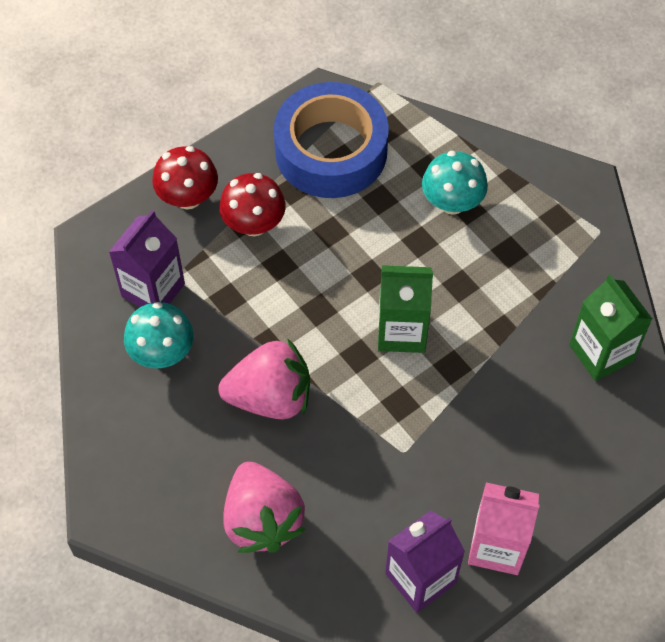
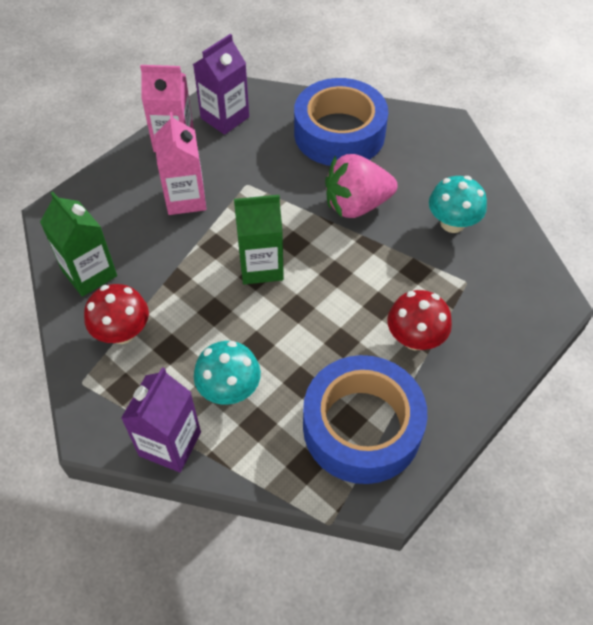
camera: 170 degrees right, 5 degrees down
purple carton [109,210,185,307] -> purple carton moved to [121,367,201,472]
red mushroom [152,146,218,209] -> red mushroom moved to [84,284,149,344]
pink strawberry [223,462,306,553] -> blue tape [294,78,388,166]
none -> pink carton [154,112,206,215]

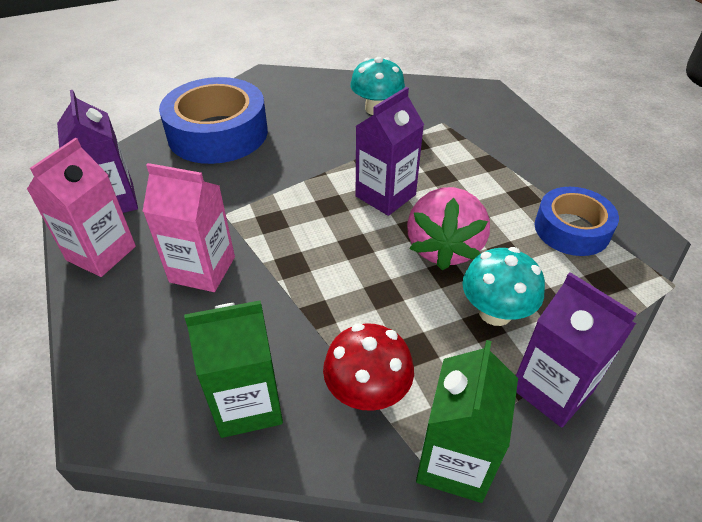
camera: 65 degrees left, 10 degrees down
green carton [234,195,284,285] -> green carton moved to [416,340,518,503]
blue tape [303,355,427,484] -> blue tape [535,187,619,256], size x0.62
pink strawberry [325,154,398,218] -> pink strawberry moved to [407,187,490,270]
red mushroom [387,290,452,350] -> none
none -> purple carton [356,87,424,216]

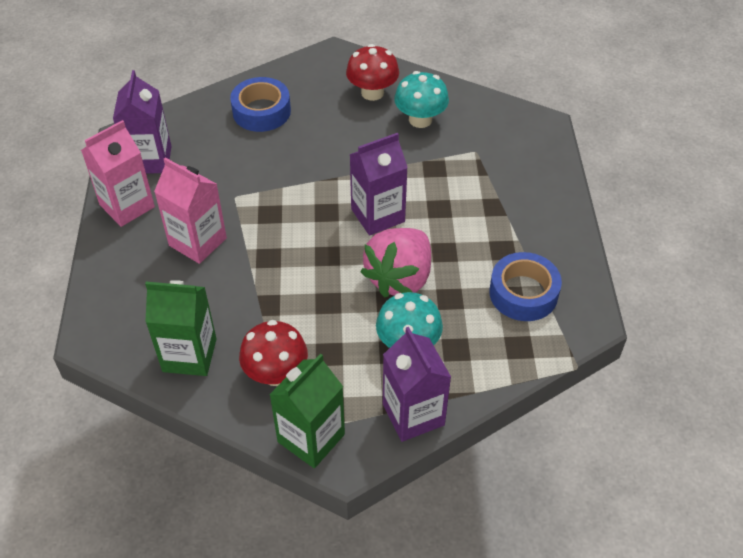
camera: 20 degrees right, 5 degrees up
blue tape [159,77,268,164] -> blue tape [230,77,291,132], size x0.62
none -> red mushroom [346,44,399,101]

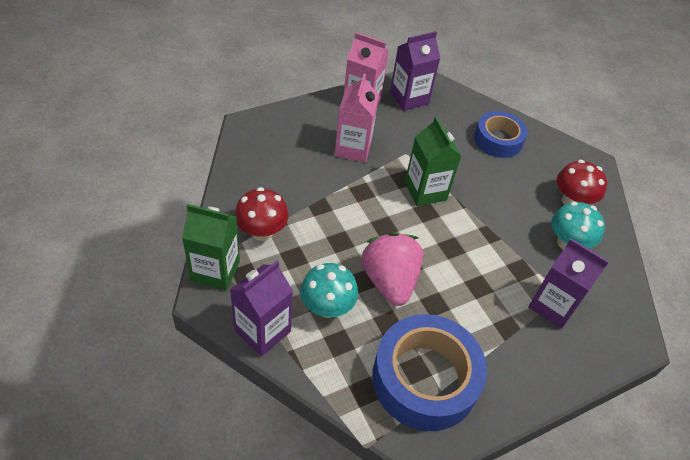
camera: 60 degrees right, 0 degrees up
green carton [145,280,217,376] -> green carton moved to [405,117,461,206]
purple carton [349,133,408,236] -> purple carton moved to [528,238,609,329]
pink strawberry [361,228,431,298] -> pink strawberry turned 75 degrees clockwise [362,232,423,306]
blue tape [489,252,562,321] -> blue tape [372,314,487,431], size x1.63

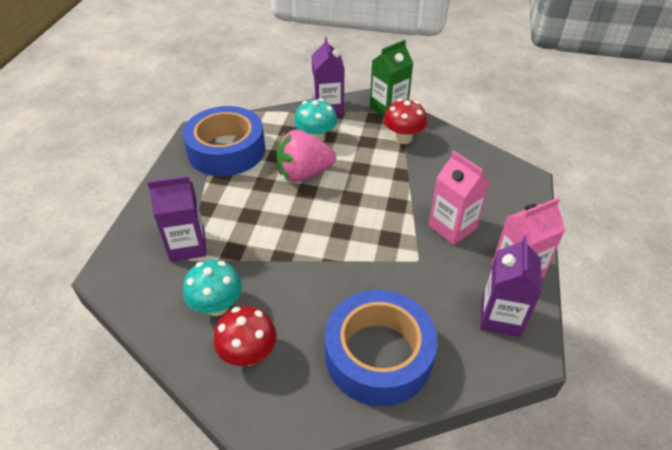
camera: 135 degrees right, 5 degrees down
pink strawberry [362,232,423,306] -> pink strawberry turned 135 degrees clockwise [277,129,336,182]
green carton [405,117,461,206] -> none
blue tape [474,111,527,158] -> blue tape [325,290,438,406], size x1.63

